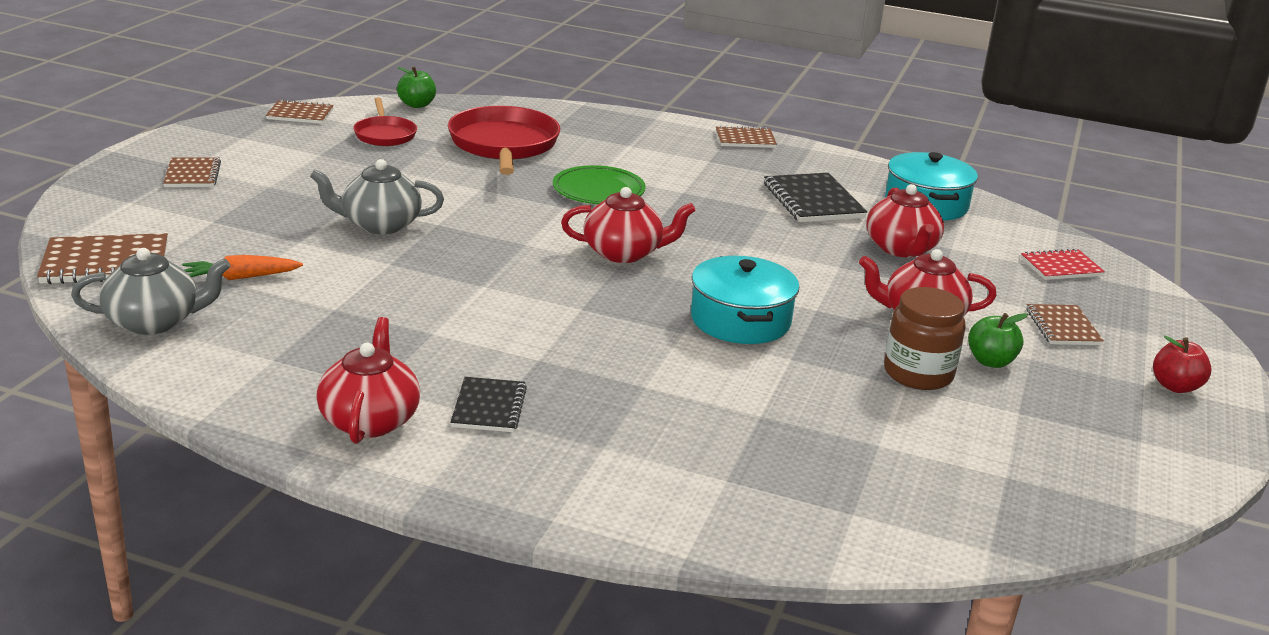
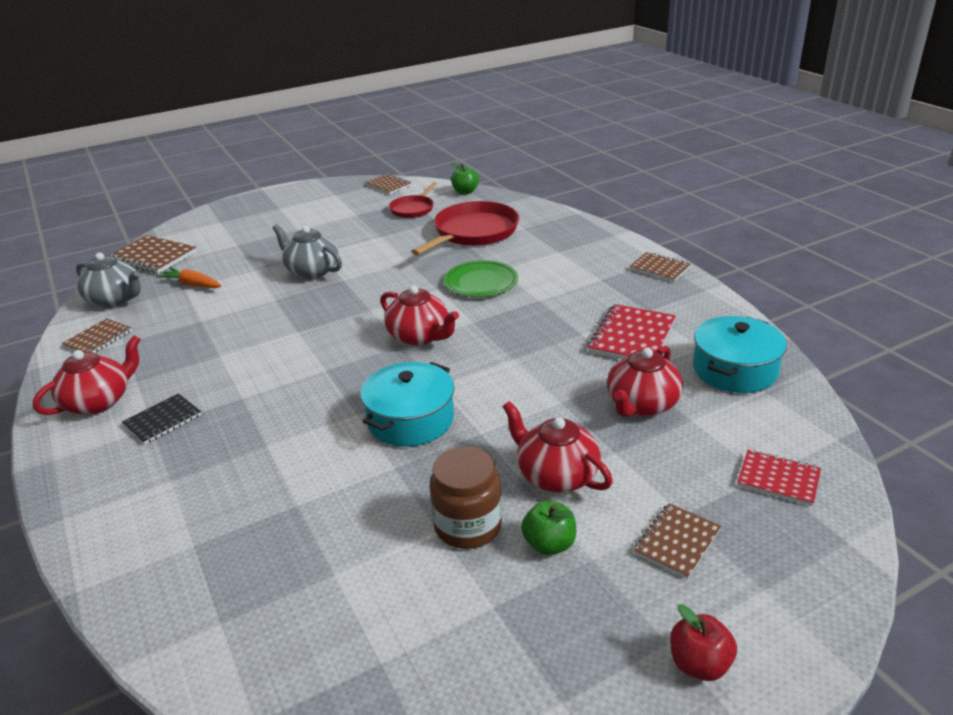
camera: 45 degrees right, 5 degrees up
brown notebook [163,157,221,187] -> brown notebook moved to [62,318,132,353]
black notebook [764,173,868,222] -> red notebook [588,304,676,359]

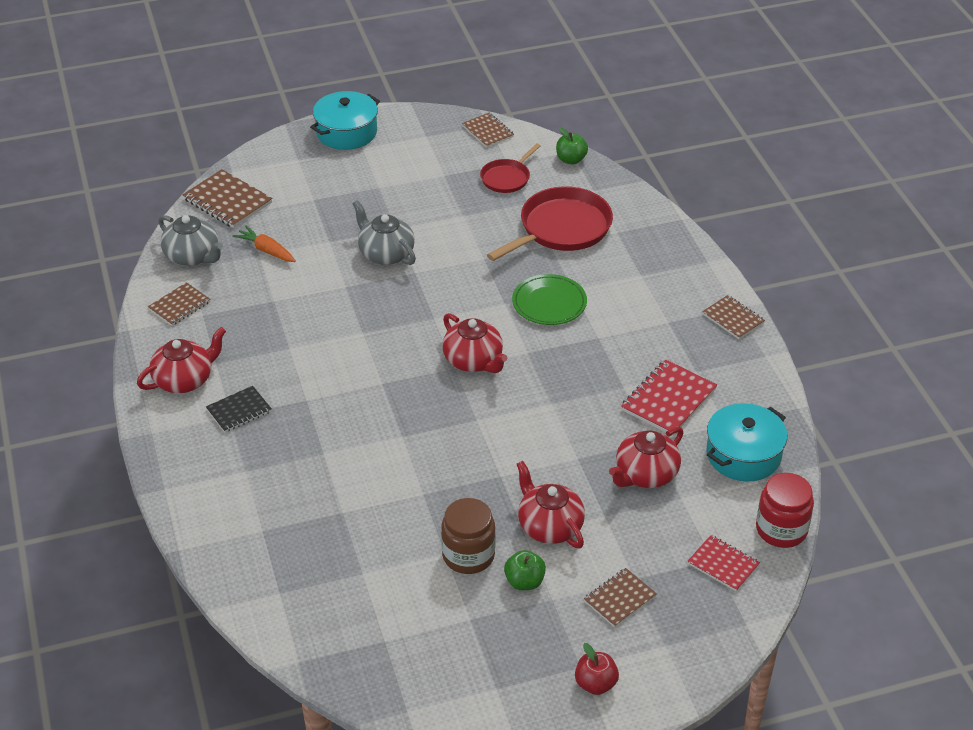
camera: 10 degrees right, 10 degrees up
turquoise pot [361,362,454,447] -> turquoise pot moved to [310,91,380,150]
none -> red jar [756,473,814,548]

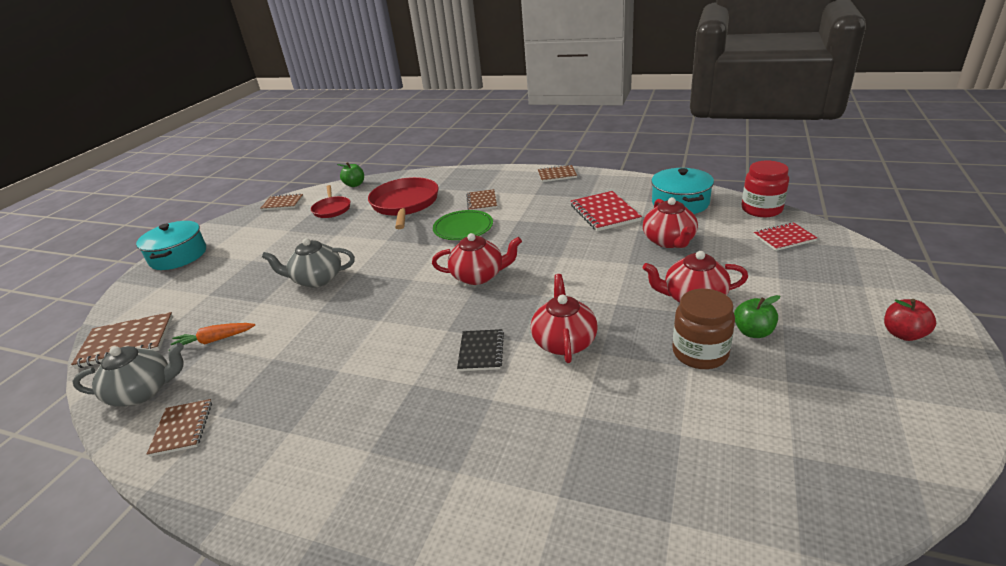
camera: 50 degrees left, 10 degrees down
red teapot [137,327,226,393] -> red teapot moved to [531,274,598,363]
black notebook [206,386,272,432] -> black notebook moved to [457,329,504,371]
brown notebook [584,568,657,627] -> brown notebook moved to [466,189,497,210]

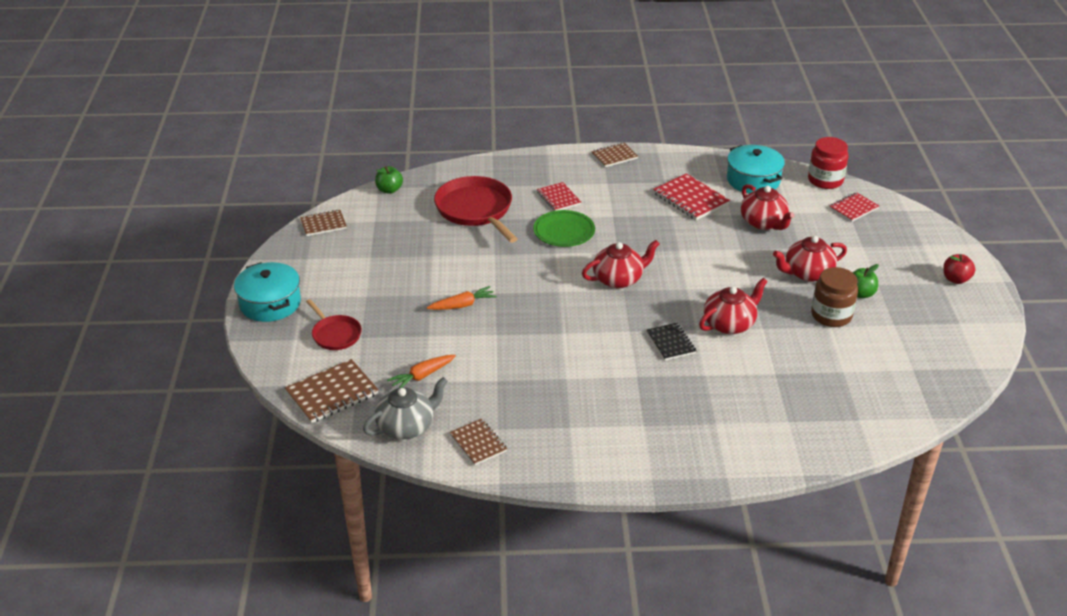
camera: 25 degrees left, 5 degrees up
grey teapot [262,238,355,288] -> orange carrot [427,286,497,310]
red pan [311,185,350,218] -> red pan moved to [306,299,362,350]
brown notebook [466,189,497,210] -> red notebook [537,182,581,211]
red teapot [531,274,598,363] -> red teapot turned 75 degrees clockwise [699,278,768,334]

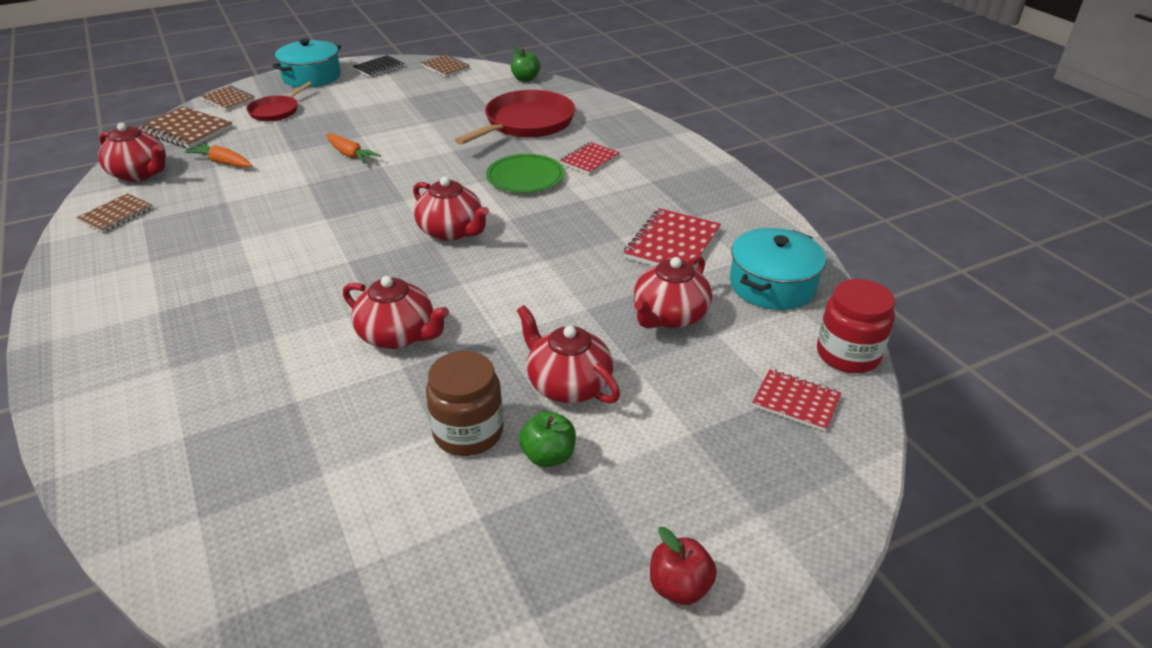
camera: 65 degrees right, 0 degrees up
grey teapot [363,377,448,439] -> red teapot [98,123,166,182]
brown notebook [591,143,638,167] -> brown notebook moved to [200,85,255,111]
black notebook [647,323,697,360] -> black notebook moved to [353,55,405,78]

